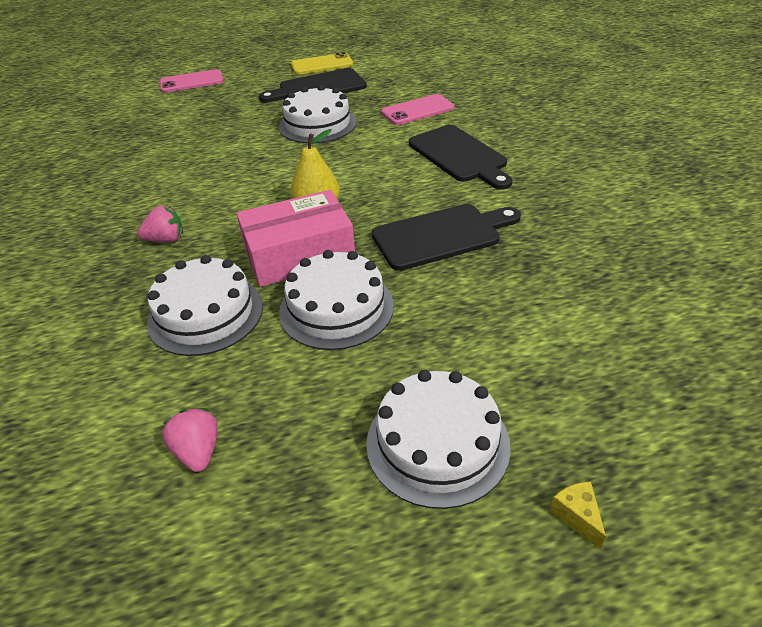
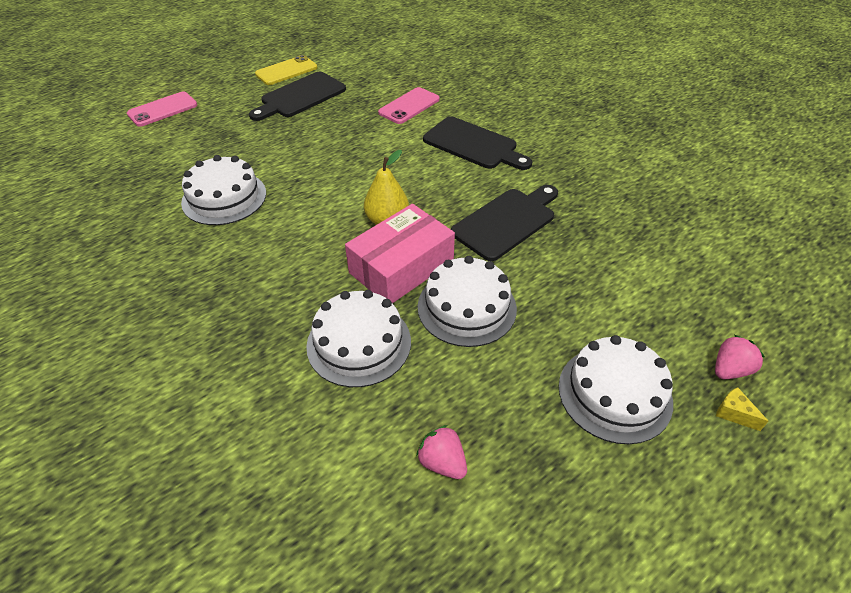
camera: 25 degrees left, 5 degrees up
pink strawberry [138,206,183,243] -> pink strawberry moved to [715,335,765,379]
white cake [279,85,357,144] -> white cake moved to [181,155,266,225]

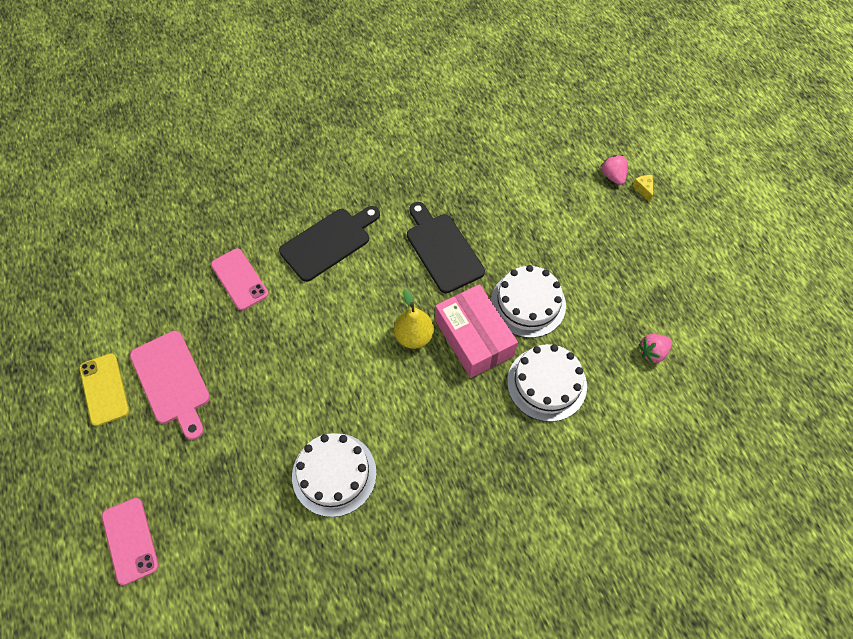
camera: 75 degrees left, 15 degrees up
black cutting board [249,72,346,121] -> pink cutting board [130,331,210,440]
white cake [559,335,673,444] -> none
yellow cheese [716,387,768,431] -> yellow cheese turned 105 degrees clockwise [632,175,653,203]

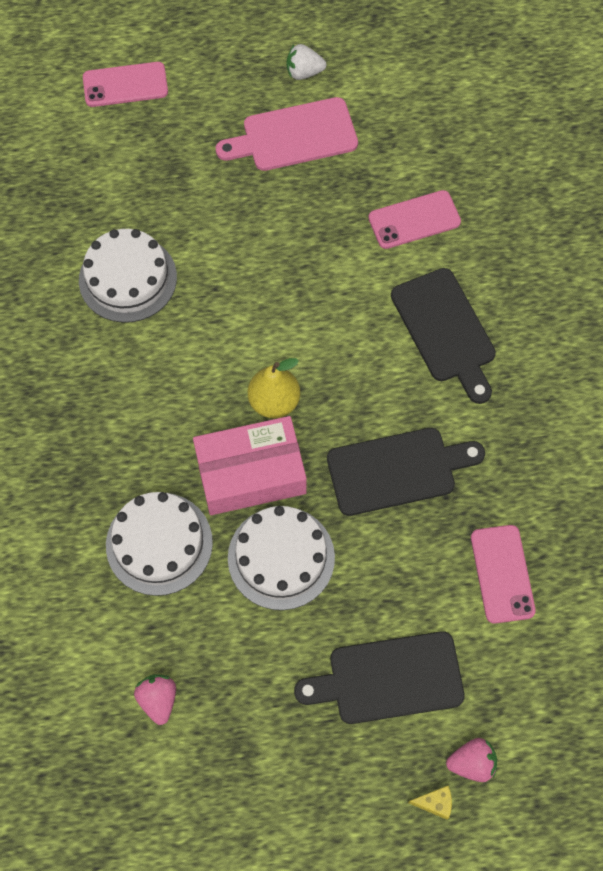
camera: 105 degrees right, 5 degrees up
yellow phone [79,353,129,426] -> white strawberry [287,44,327,80]
none -> black cutting board [294,631,465,724]
none -> pink phone [471,525,536,624]

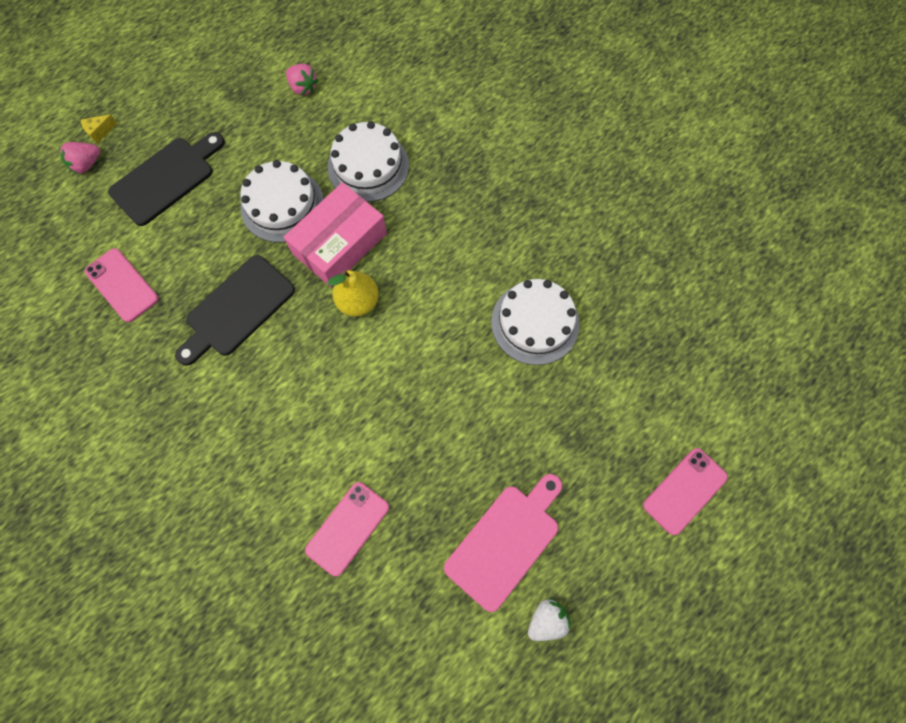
camera: 145 degrees right, 5 degrees up
black cutting board [391,268,496,404] -> none

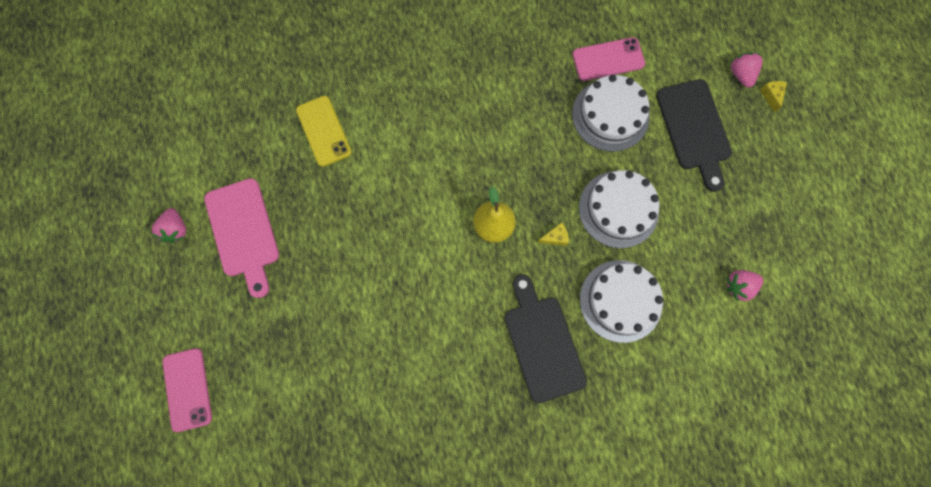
camera: 120 degrees right, 5 degrees up
black cutting board [175,255,295,366] -> black cutting board moved to [505,274,587,403]
pink box [284,182,387,287] -> yellow cheese [537,222,569,246]
pink phone [305,482,389,576] -> yellow phone [296,96,351,167]
white cake [491,279,580,365] -> white cake moved to [572,75,649,152]
white strawberry [528,598,571,641] -> pink strawberry [152,208,186,243]

